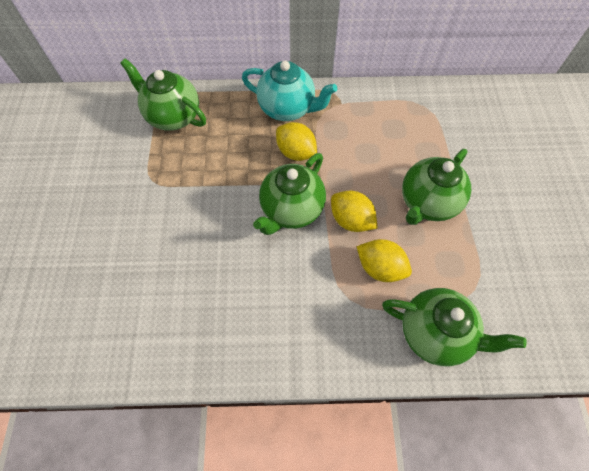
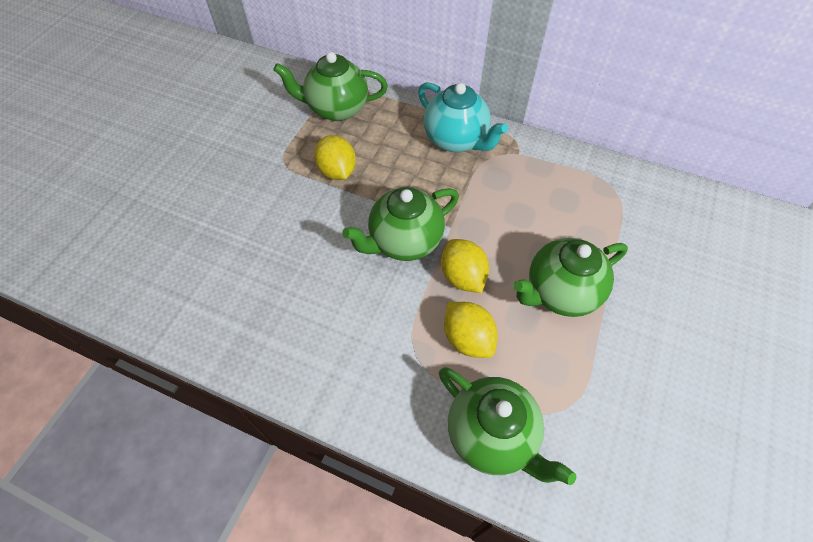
camera: 25 degrees right, 5 degrees down
green teapot [120,58,206,131] -> green teapot turned 60 degrees counterclockwise [273,52,388,121]
yellow lemon [276,122,317,161] -> yellow lemon moved to [314,135,356,180]

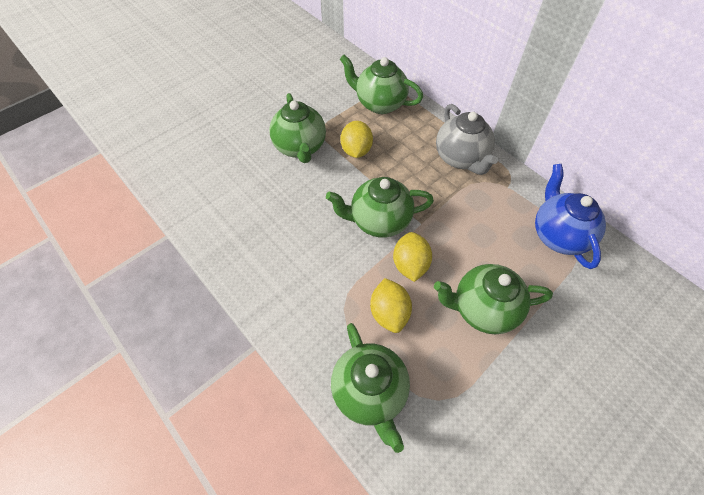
camera: 25 degrees right, 0 degrees up
turquoise teapot [418,82,508,152] -> grey teapot [436,104,498,175]
none -> green teapot [269,93,326,163]
none -> blue teapot [535,164,606,269]

